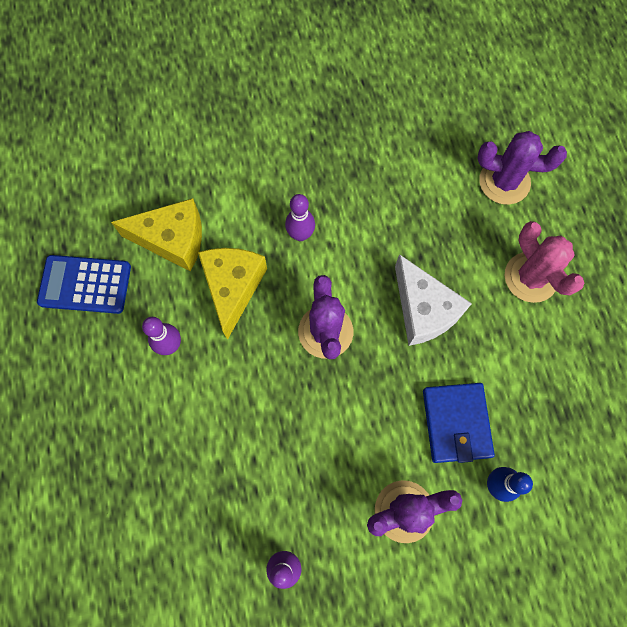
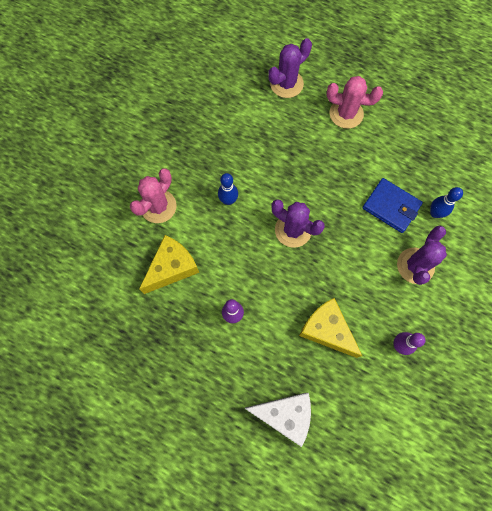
camera: 50 degrees left, 0 degrees up
blue calculator [37,255,131,314] -> none
yellow cheese [198,248,267,340] -> yellow cheese moved to [299,298,362,358]
purple bowling pin [285,194,315,241] -> blue bowling pin [218,173,238,205]
white cheese [395,254,472,346] -> white cheese moved to [245,393,311,447]
none -> pink cactus [130,168,177,223]

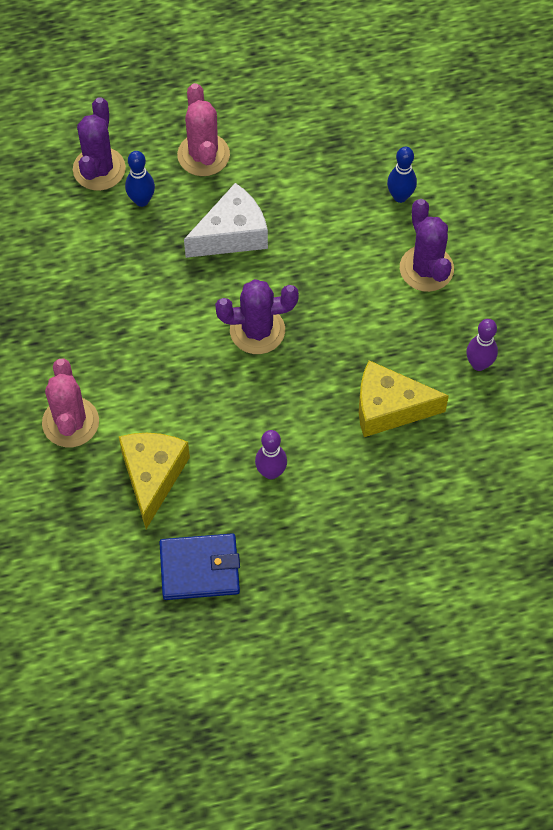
camera: 40 degrees left, 10 degrees down
blue bowling pin [218,173,238,205] -> blue bowling pin moved to [125,151,155,207]
white cheese [245,393,311,447] -> white cheese moved to [184,183,268,258]
pink cactus [326,76,383,129] -> pink cactus turned 75 degrees counterclockwise [177,83,230,176]
blue wallet [362,178,423,233] -> blue wallet moved to [159,533,240,600]

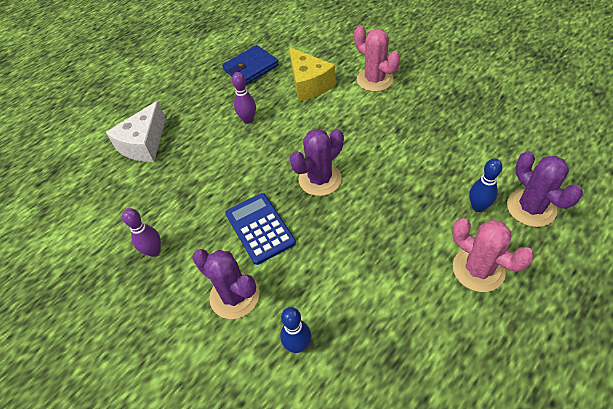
camera: 150 degrees right, 10 degrees down
white cheese [184,183,268,258] -> white cheese moved to [106,101,166,162]
yellow cheese [359,360,449,437] -> none
none -> blue calculator [225,193,296,265]

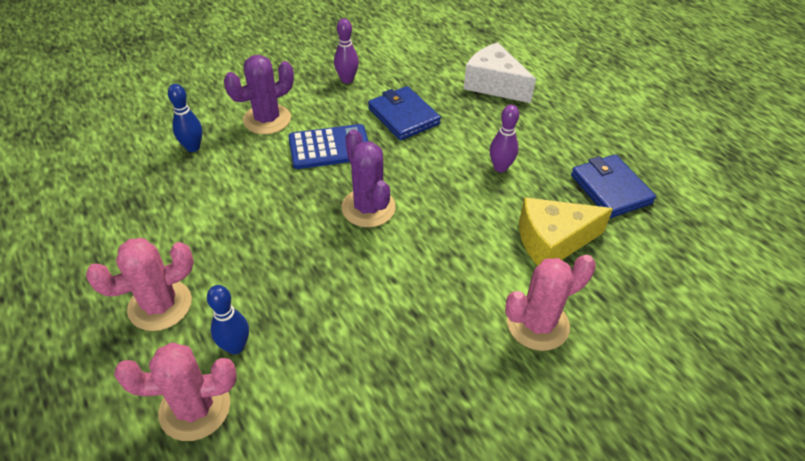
camera: 100 degrees right, 5 degrees down
purple cactus [507,151,583,227] -> pink cactus [114,343,237,441]
none -> blue wallet [368,86,441,140]

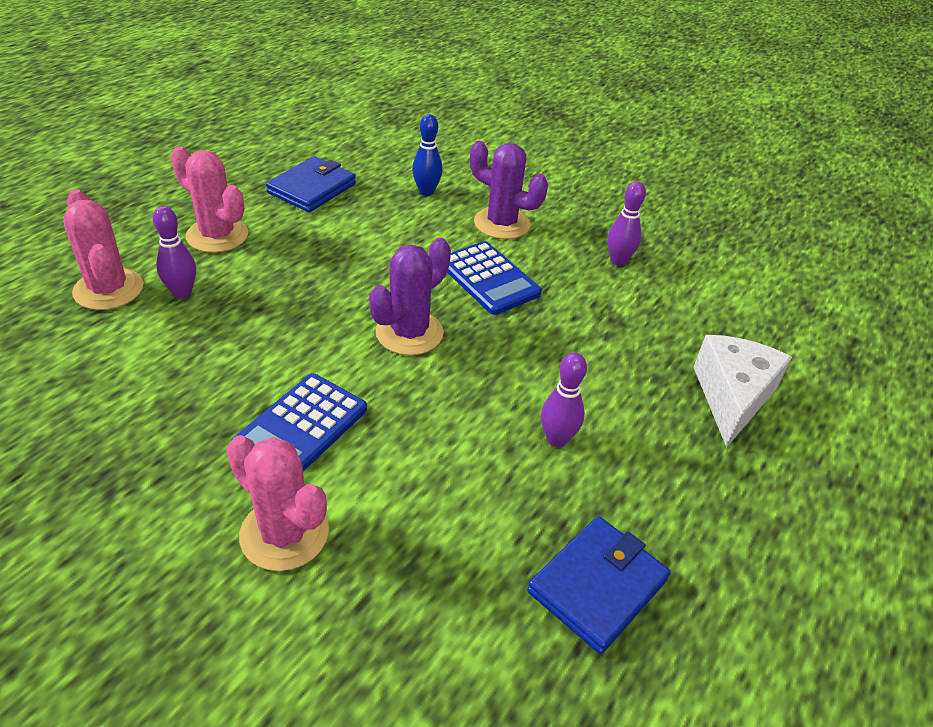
camera: 65 degrees right, 5 degrees down
blue bowling pin [207,285,249,354] -> purple bowling pin [153,206,196,299]
blue wallet [368,86,441,140] -> blue wallet moved to [266,156,356,212]
yellow cheese [519,197,613,266] -> none
none -> blue calculator [232,374,367,472]

